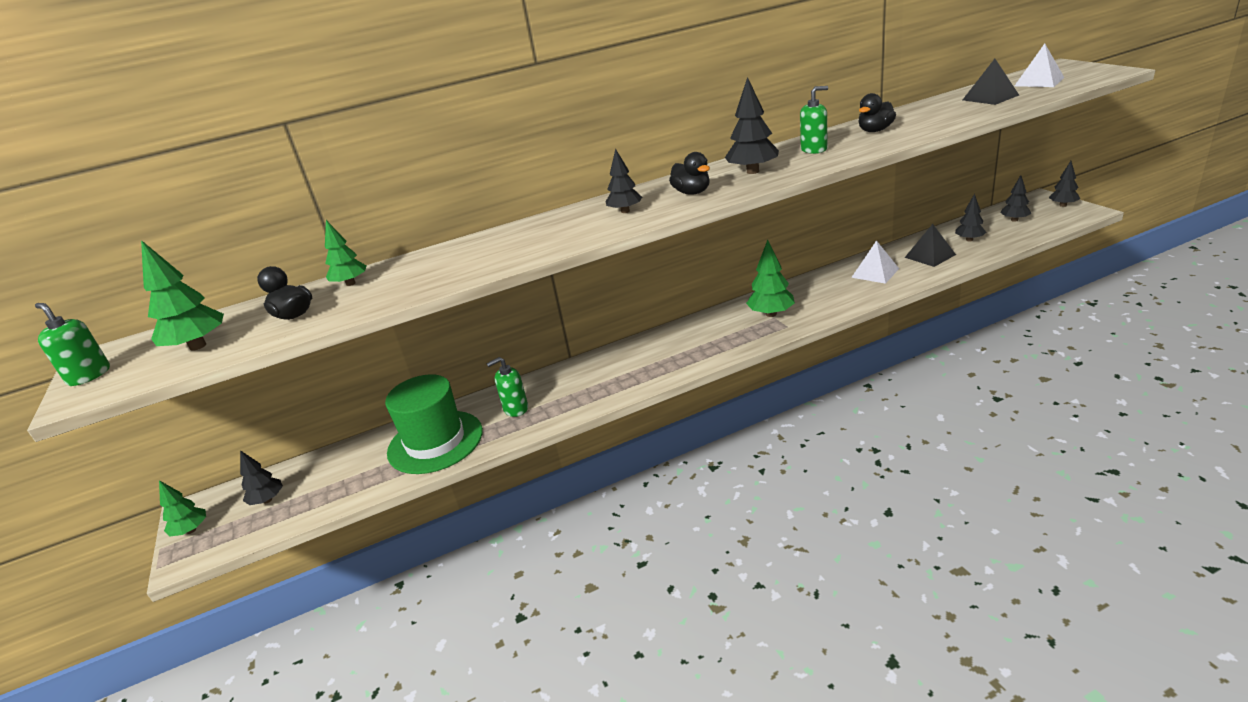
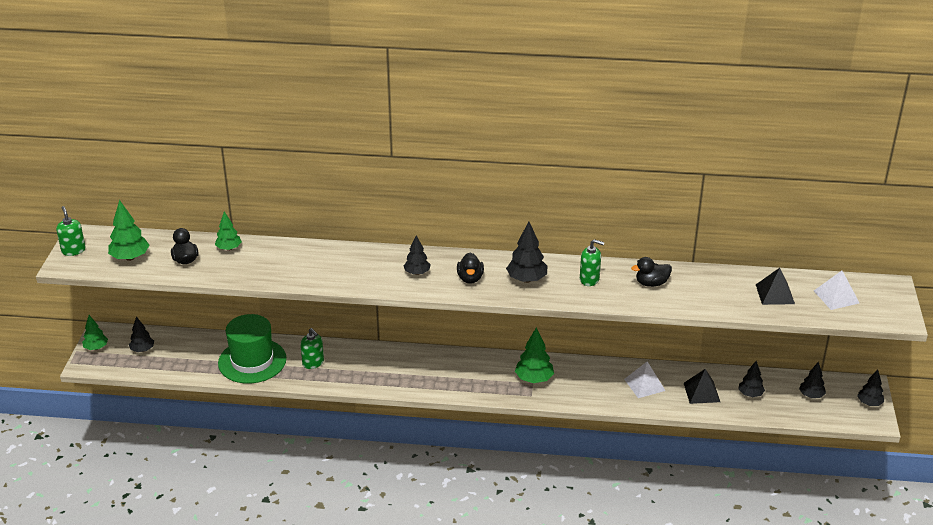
camera: 25 degrees right, 5 degrees up
green soap dispenser [486,357,528,417] -> green soap dispenser turned 135 degrees counterclockwise [300,328,324,369]

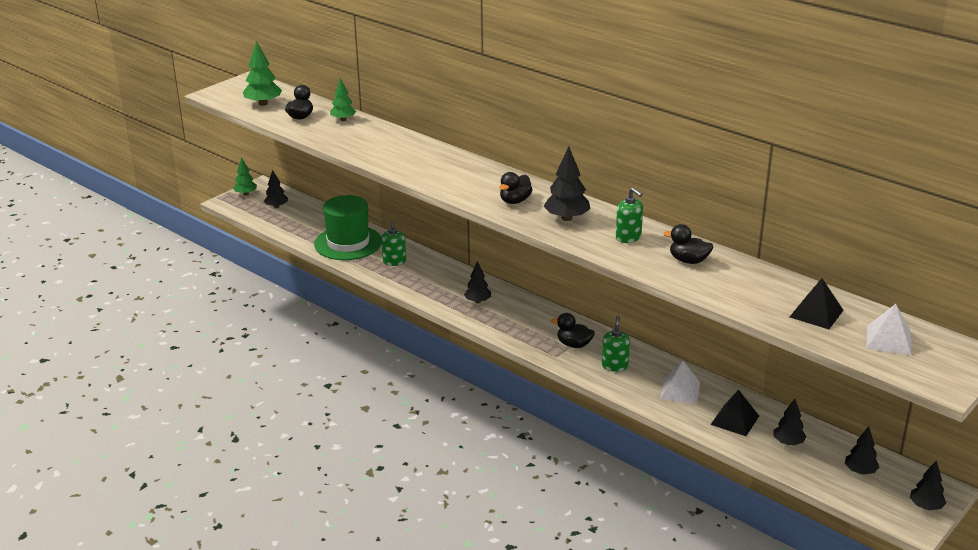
camera: 35 degrees right, 5 degrees down
green soap dispenser [56,206,86,256] -> green soap dispenser moved to [602,315,630,372]
black tree [403,235,431,275] -> black tree moved to [464,261,491,303]
green tree [515,327,554,383] -> black duck [551,313,595,348]

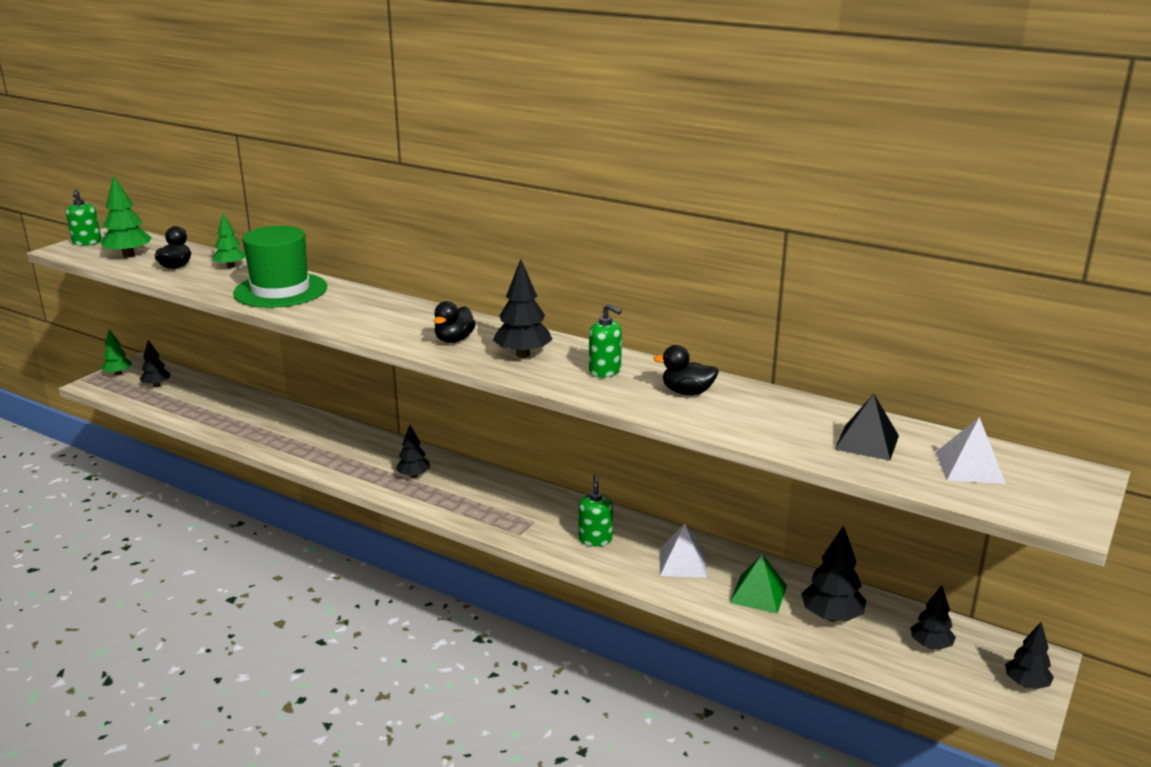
camera: 10 degrees left, 5 degrees down
green hat [314,195,382,260] -> green hat moved to [233,226,327,308]
green soap dispenser [381,221,406,266] -> green soap dispenser moved to [66,189,102,246]
black duck [551,313,595,348] -> none
black pyramid [710,390,759,436] -> green pyramid [729,554,787,614]
black tree [773,399,807,445] -> black tree [801,526,866,622], size x1.52

